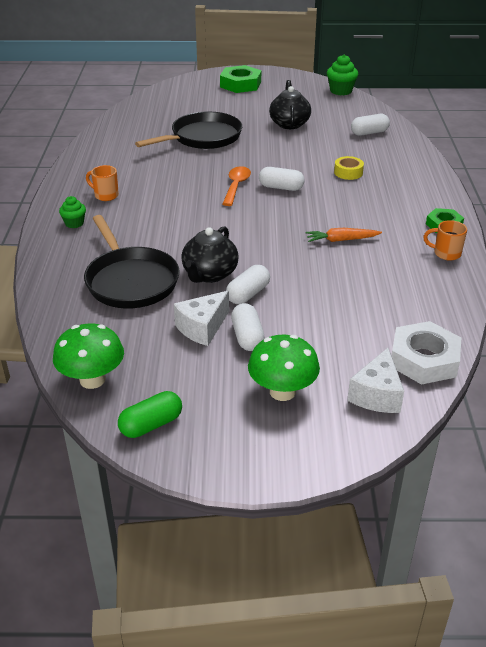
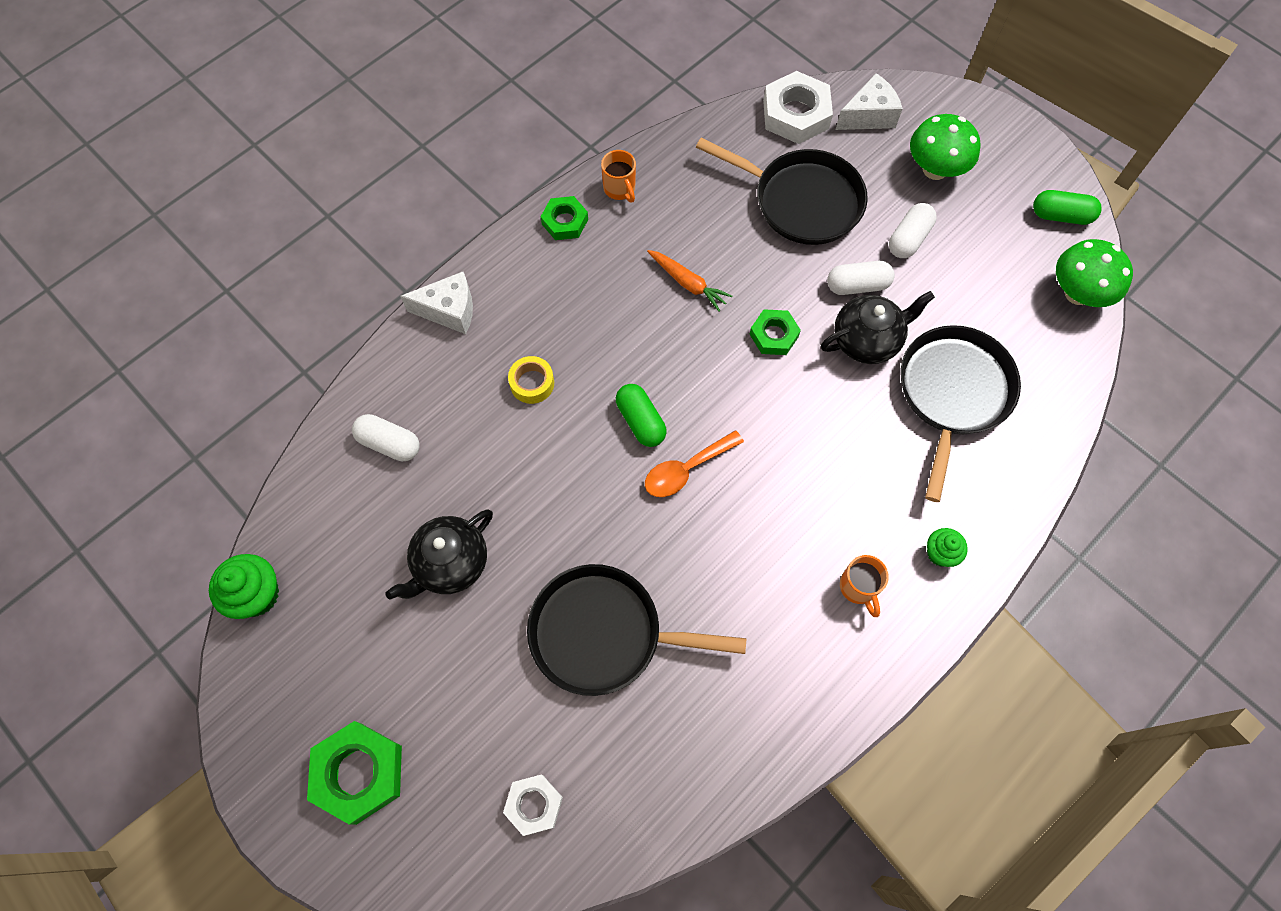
camera: 135 degrees left, 30 degrees up
white cheese [174,291,229,346] -> white cheese moved to [400,272,473,334]
white capsule [259,167,305,191] -> green capsule [616,384,667,447]
none -> white nut [503,774,563,836]
none -> black pan [696,138,868,245]
none -> green nut [750,309,801,355]

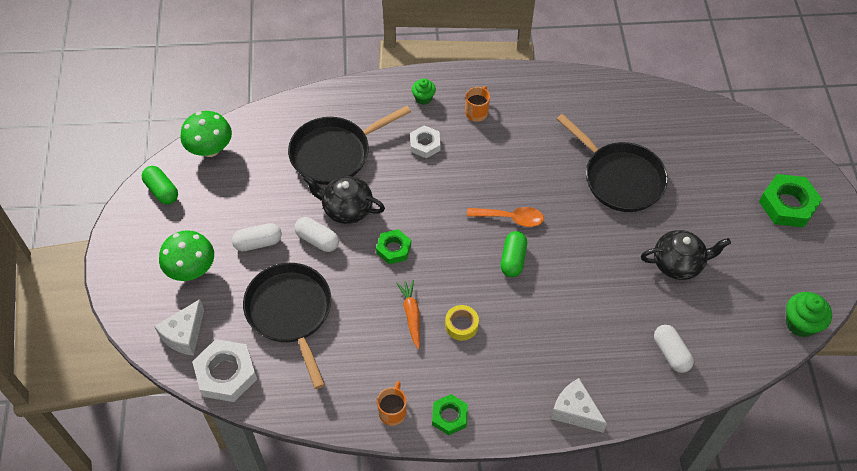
camera: 140 degrees left, 10 degrees down
white nut [503,774,563,836] -> white nut moved to [410,125,441,158]
yellow tape [508,356,554,404] -> yellow tape moved to [445,305,479,341]
white cheese [835,73,903,130] -> white cheese turned 75 degrees counterclockwise [154,299,204,356]

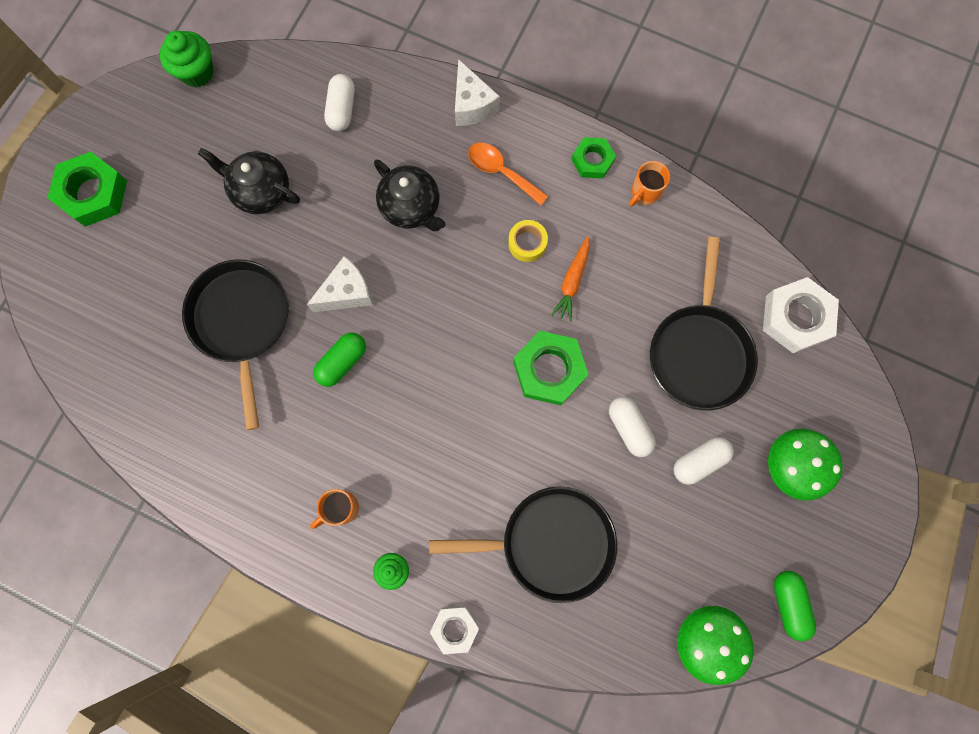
camera: 150 degrees left, 20 degrees up
white cheese [154,299,204,356] -> white cheese moved to [307,256,373,312]
white capsule [232,223,282,251] -> white capsule turned 45 degrees counterclockwise [673,437,734,485]
black teapot [303,175,385,224] -> black teapot moved to [374,159,446,231]
green nut [376,229,411,264] -> green nut [513,331,589,405], size x1.64
white nut [410,125,441,158] -> white nut moved to [430,606,479,654]
orange spoon [467,207,544,227] -> orange spoon moved to [468,143,548,205]
green capsule [501,231,527,277] -> green capsule moved to [313,333,366,387]

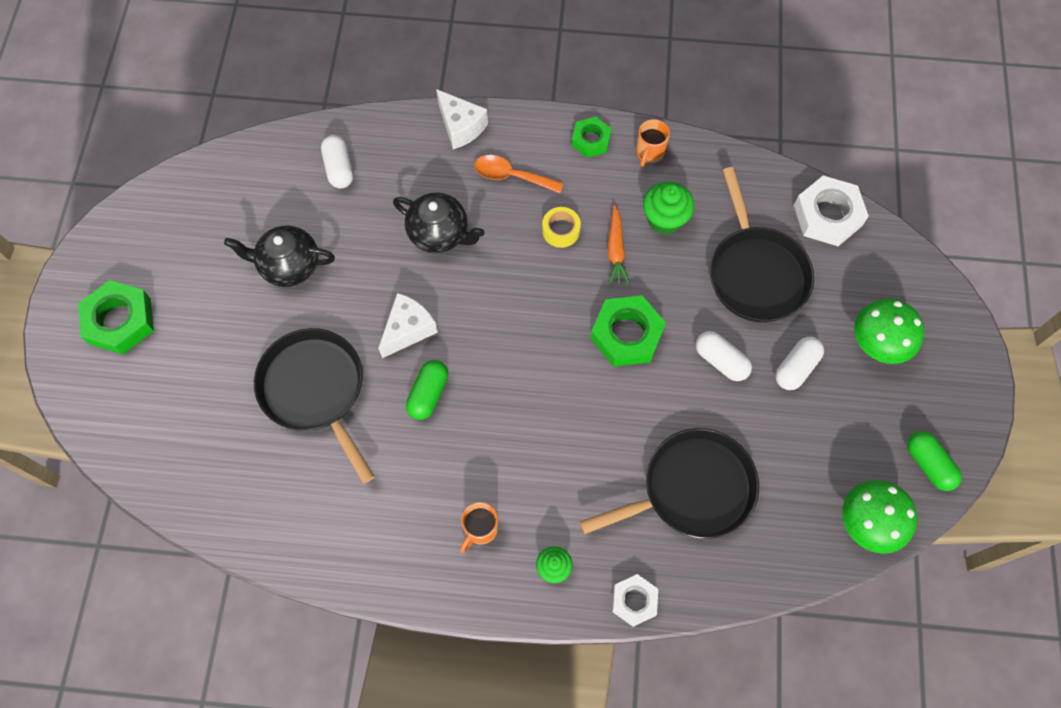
camera: 20 degrees left, 10 degrees down
green cupcake [160,31,214,87] -> green cupcake moved to [643,182,694,235]

